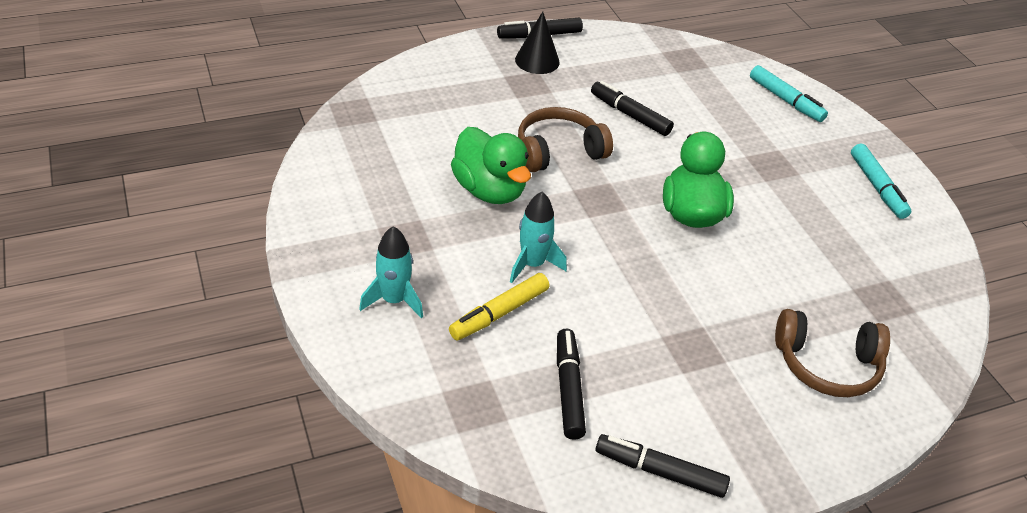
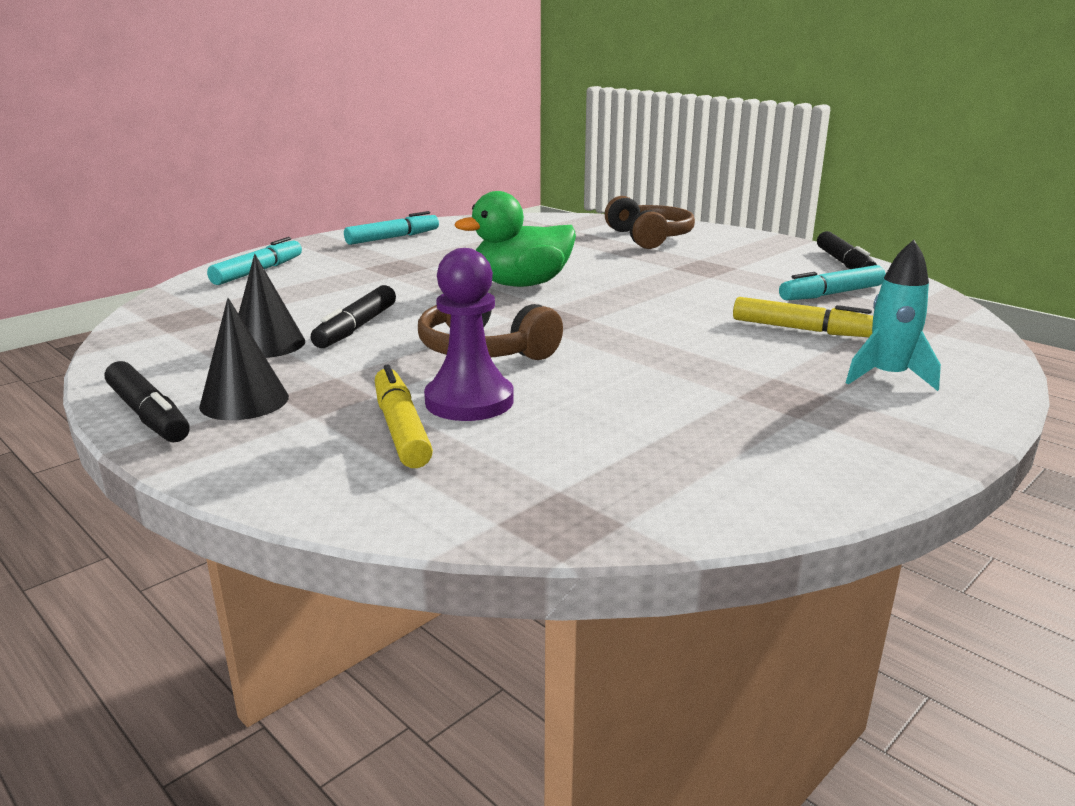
camera: 110 degrees left, 20 degrees down
green duck [451,127,531,204] -> none
turquoise rocket [510,192,567,283] -> none
black marker [557,329,586,440] -> turquoise marker [779,265,886,300]
none -> black cone [239,254,305,358]
none -> yellow marker [375,365,433,468]
none -> purple pawn [424,248,514,421]

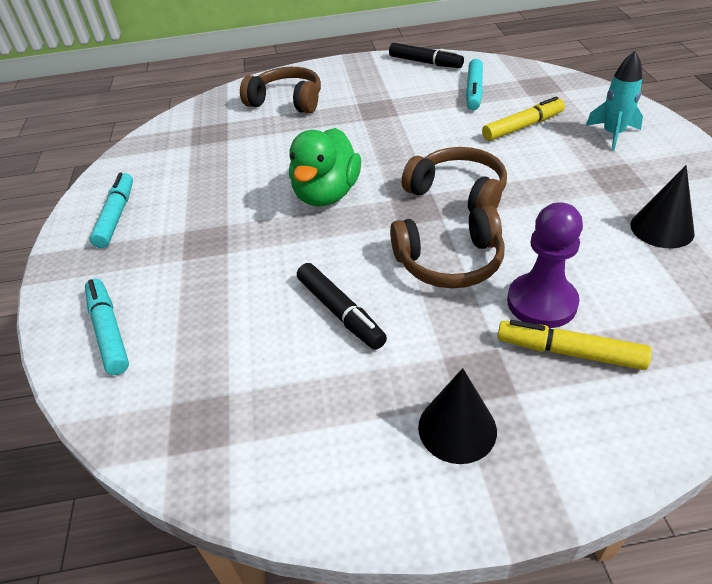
camera: 50 degrees left, 20 degrees up
black marker [105,361,190,442] -> none
black cone [239,254,305,358] -> black cone moved to [631,165,694,248]
none -> brown headphones [402,147,507,212]

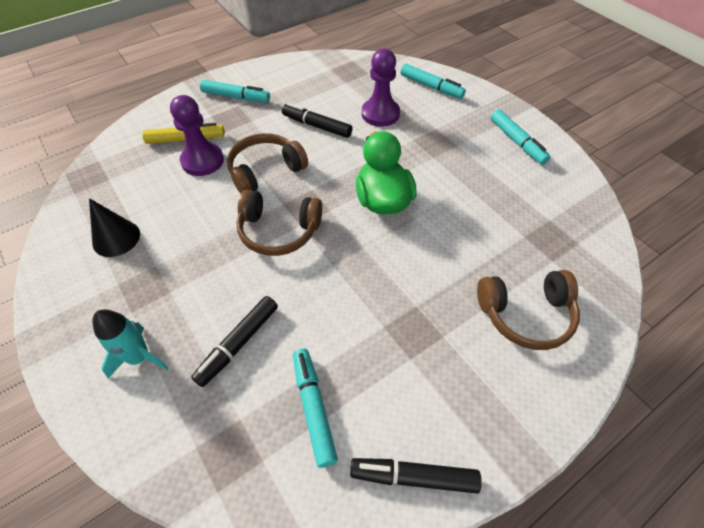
camera: 150 degrees right, 10 degrees up
black cone [418,368,497,464] -> turquoise marker [200,80,270,102]
yellow marker [482,96,565,141] -> black marker [191,296,278,387]
none -> purple pawn [362,49,400,127]

